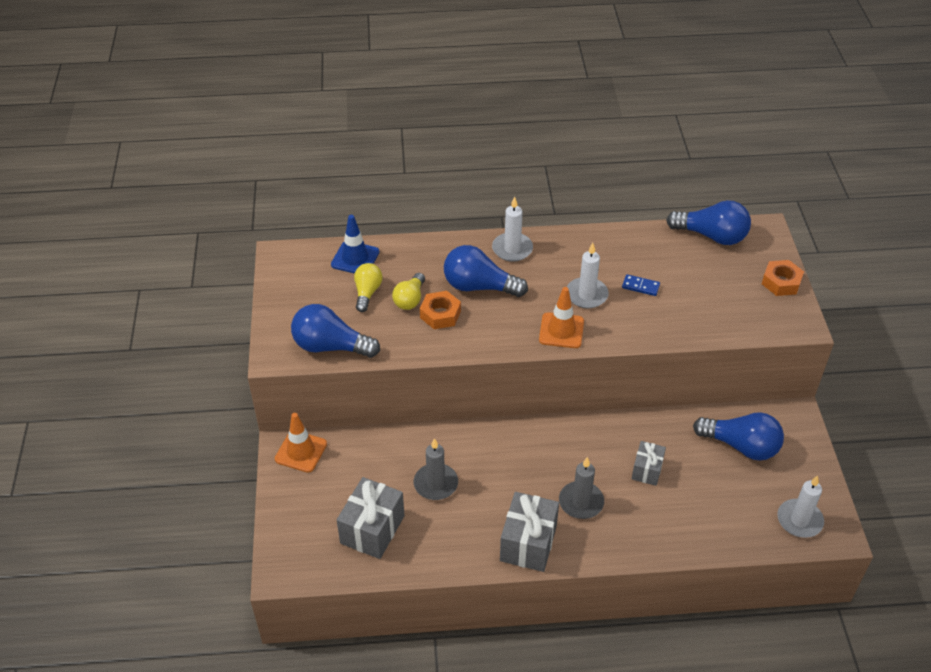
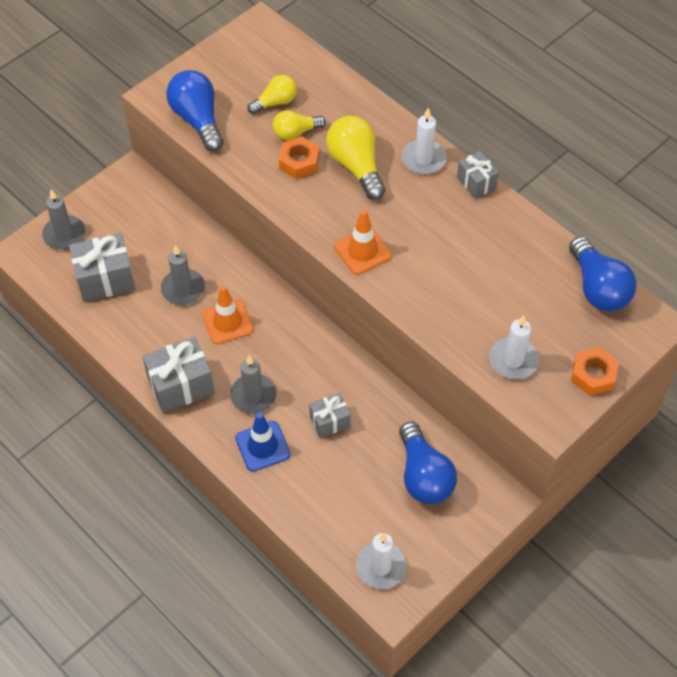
camera: 50 degrees right, 10 degrees up
orange traffic cone [275,413,327,473] -> orange traffic cone moved to [202,285,253,344]
blue traffic cone [331,215,379,274] -> blue traffic cone moved to [235,413,290,472]
blue light bulb [444,245,528,297] -> yellow light bulb [326,116,385,200]
white candle [567,243,609,308] -> white candle moved to [489,315,539,379]
blue domino [622,274,660,296] -> none
none -> grey candle [42,190,85,250]
none -> grey gift [457,151,499,198]

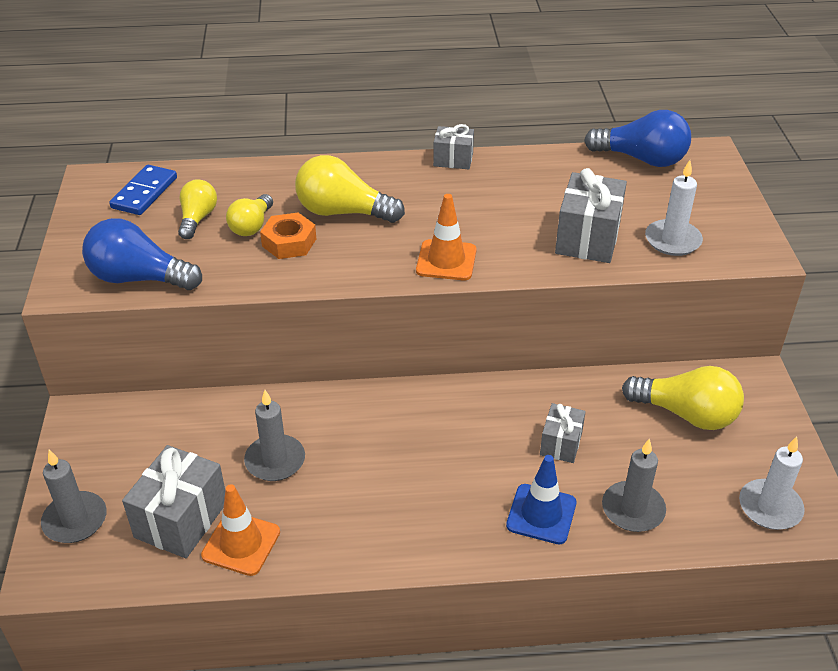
camera: 50 degrees left, 15 degrees down
grey gift [142,337,215,413] -> grey gift moved to [555,168,627,263]
orange traffic cone [202,285,253,344] -> orange traffic cone moved to [201,484,280,576]
grey candle [230,355,277,414] -> grey candle moved to [602,438,666,532]
blue light bulb [399,422,457,504] -> yellow light bulb [622,366,744,430]
white candle [402,108,446,174] -> none
orange nut [571,347,619,396] -> none
none -> blue domino [109,165,177,215]

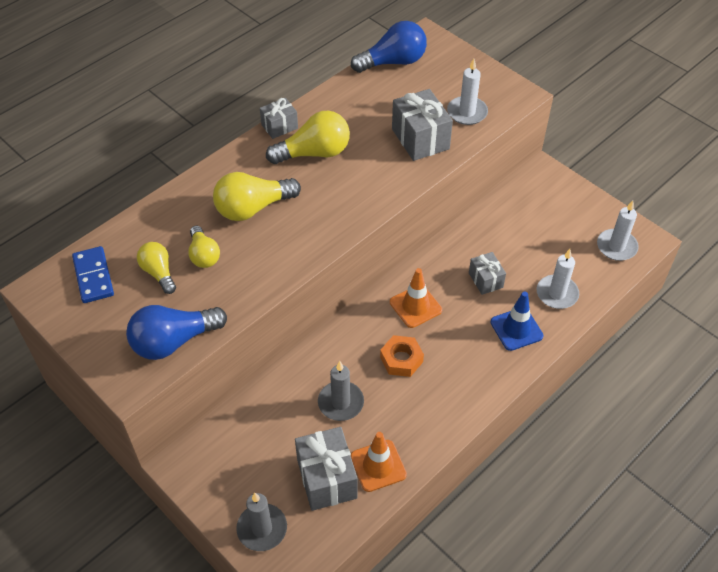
camera: 40 degrees left, 10 degrees up
orange nut [260,213,316,259] -> orange nut moved to [380,335,424,377]
orange traffic cone [416,194,477,280] -> orange traffic cone moved to [390,268,442,328]
grey candle [602,438,666,532] -> white candle [536,249,579,309]
yellow light bulb [622,366,744,430] -> yellow light bulb moved to [266,111,350,164]

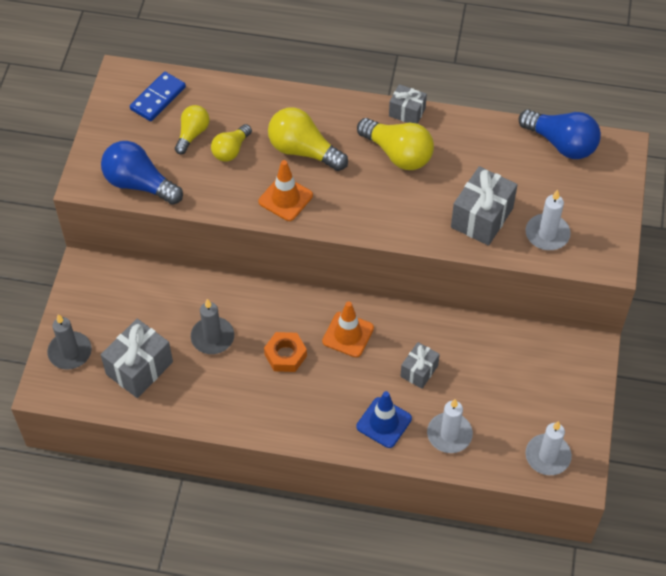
camera: 55 degrees right, 5 degrees up
orange traffic cone [351,432,407,492] -> orange traffic cone moved to [259,160,313,221]

